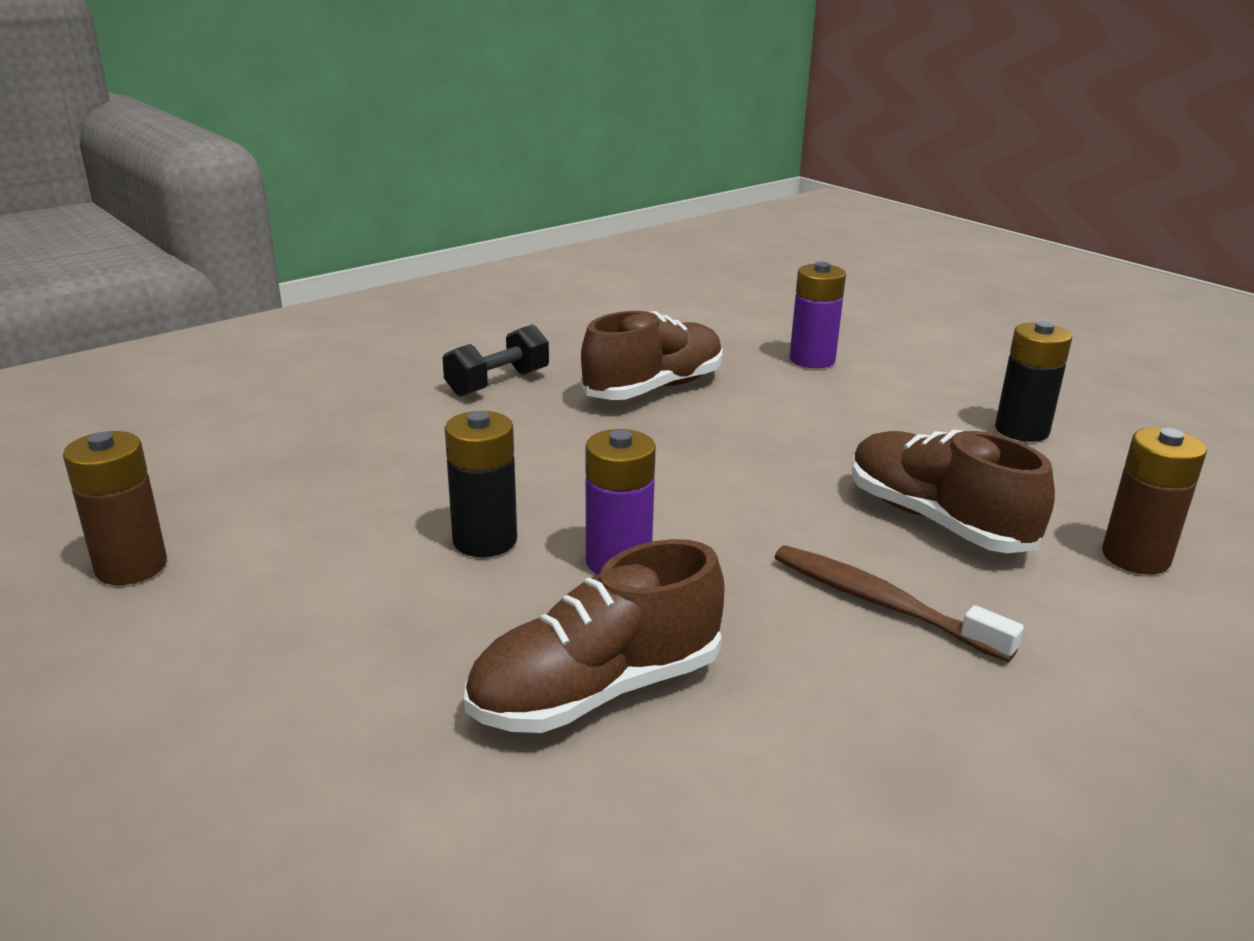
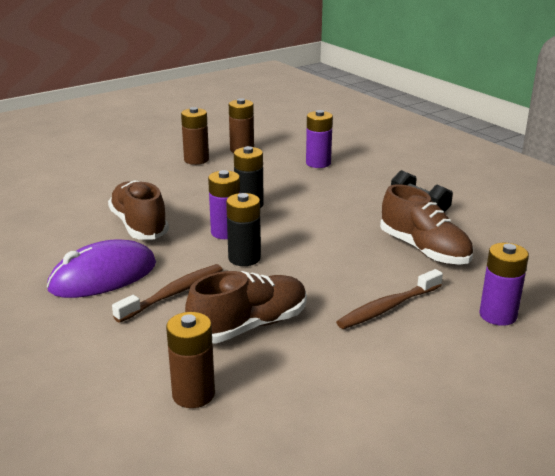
camera: 95 degrees right, 0 degrees up
black battery [995,321,1072,442] -> black battery moved to [226,193,261,266]
none -> purple mouse [47,239,156,298]
none -> brown battery [181,107,209,165]
none -> purple battery [306,110,333,168]
none -> brown toothbrush [336,269,443,329]

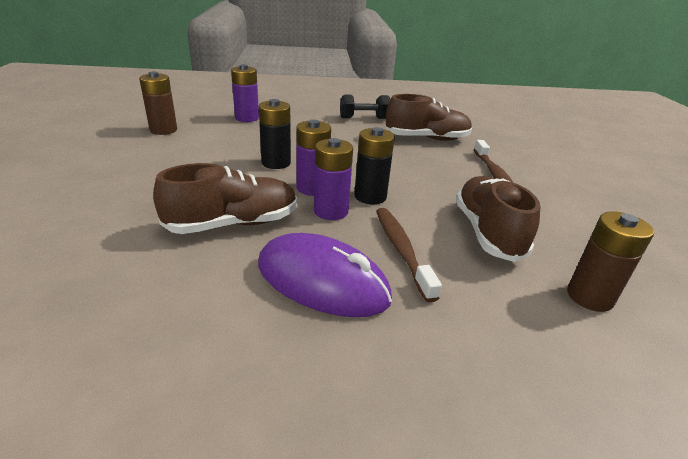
camera: 60 degrees left, 5 degrees up
purple mouse [47,239,156,298] -> purple mouse turned 60 degrees counterclockwise [258,233,392,317]
brown shoe [108,180,169,239] -> brown shoe turned 150 degrees clockwise [153,163,297,234]
brown battery [181,107,209,165] -> none
purple battery [479,243,529,326] -> purple battery moved to [314,138,353,220]

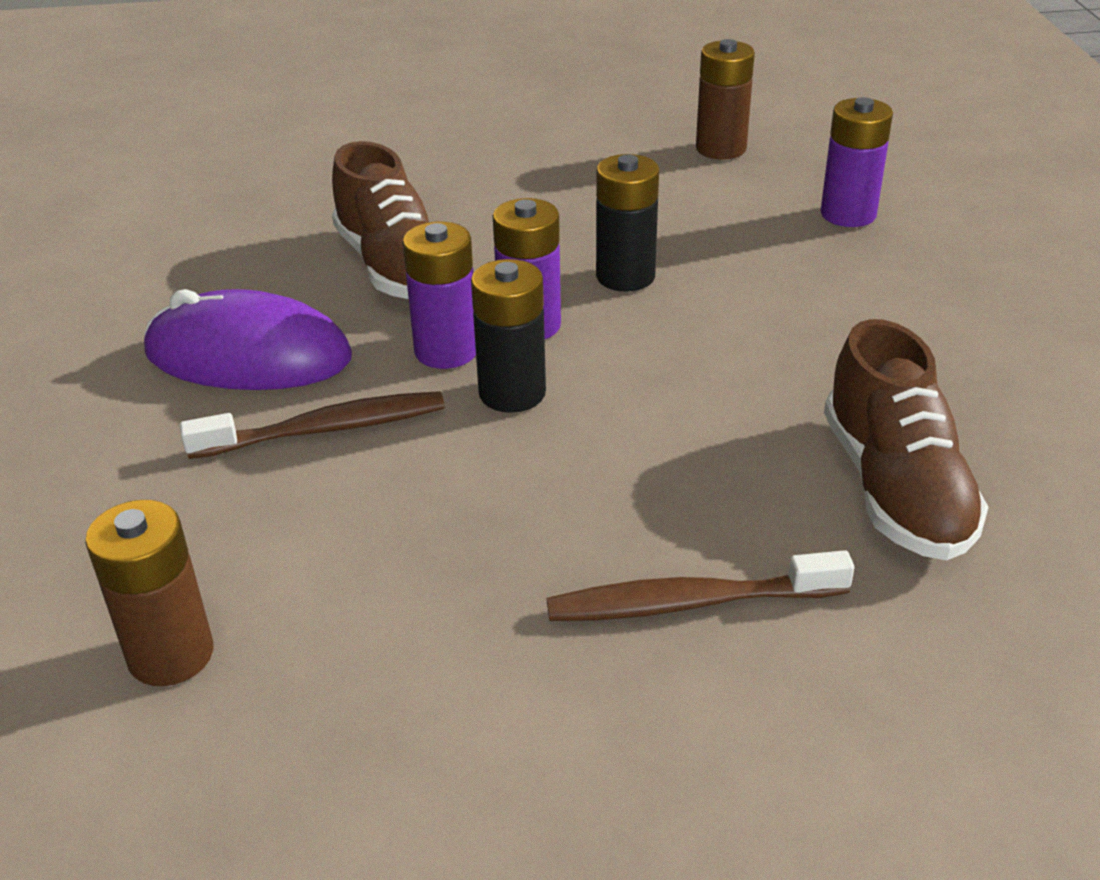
camera: 90 degrees right, 5 degrees up
purple mouse [258,233,392,317] -> purple mouse turned 75 degrees clockwise [144,289,352,390]
black dumbbell [340,95,390,119] -> none
brown shoe [456,176,540,262] -> none

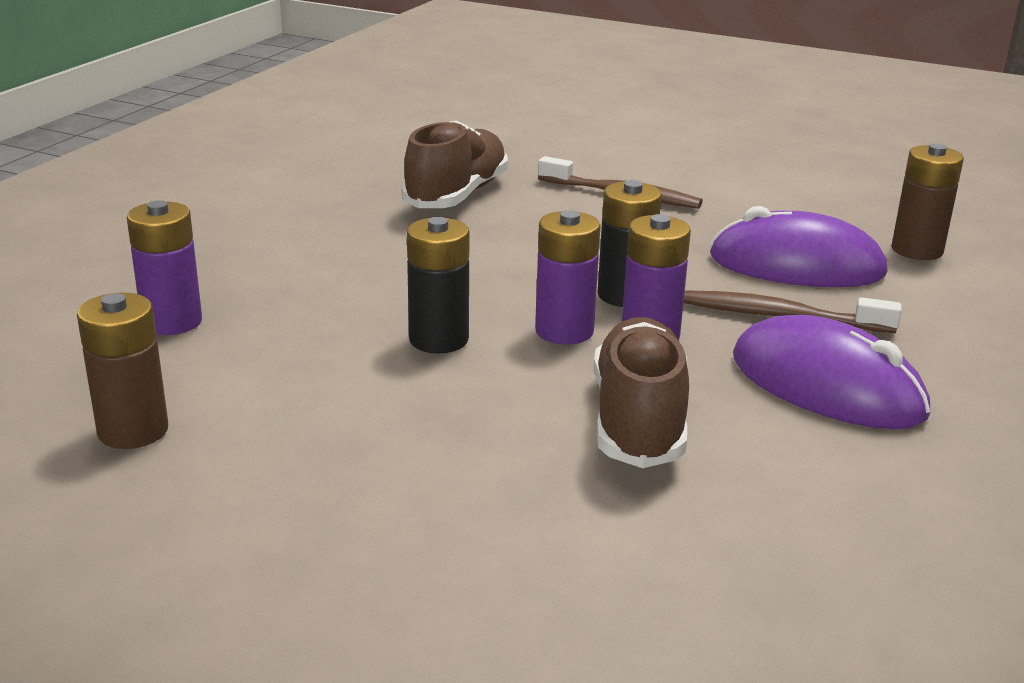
camera: 150 degrees left, 10 degrees down
none -> purple mouse [710,206,888,287]

